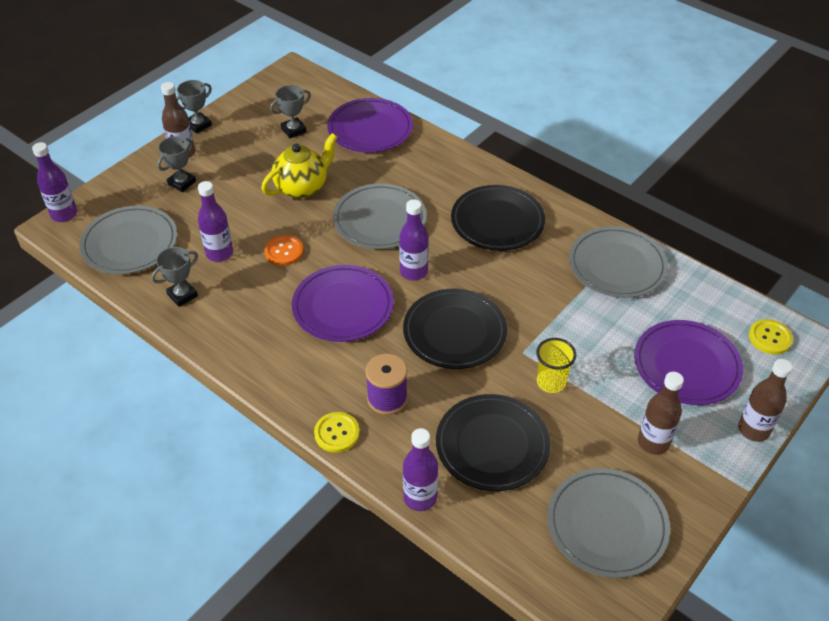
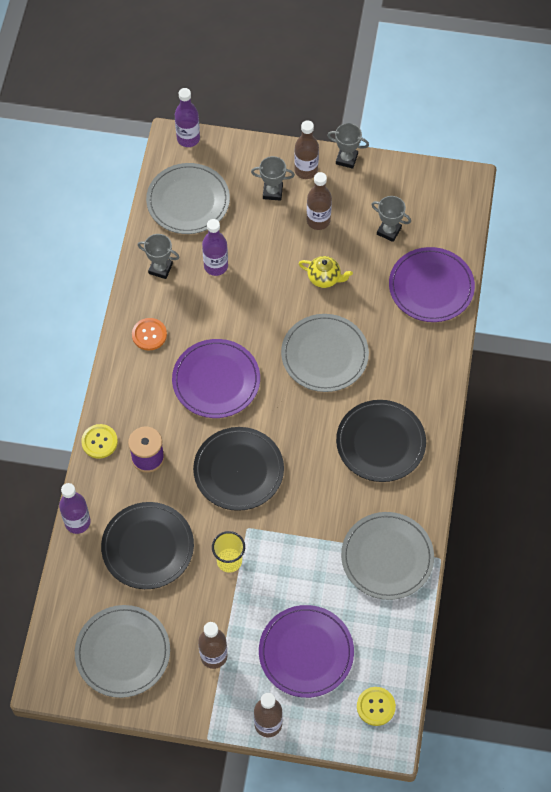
camera: 60 degrees right, 15 degrees up
yellow teapot [261,133,338,198] -> yellow teapot [298,256,353,288], size x0.65
orange button [264,235,304,266] -> orange button moved to [132,318,167,351]
purple bottle [399,199,429,280] -> none
none -> brown bottle [307,172,332,230]

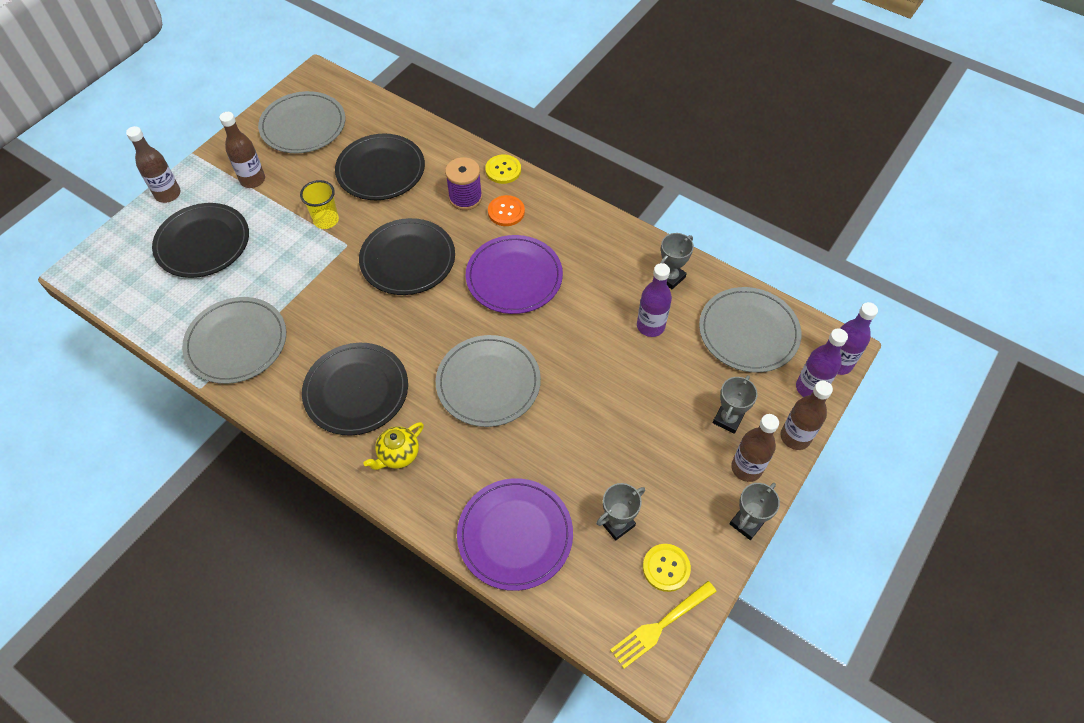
camera: 115 degrees right, 5 degrees down
purple bottle [59,483,91,534] -> purple bottle moved to [796,328,848,397]
orange button [132,318,167,351] -> orange button moved to [488,195,525,226]
purple plate [259,605,354,698] -> black plate [152,203,249,278]
yellow teapot [298,256,353,288] -> yellow teapot moved to [363,422,424,470]
brown bottle [307,172,332,230] -> brown bottle moved to [781,381,833,450]
yellow button [357,687,396,726] -> yellow button moved to [643,544,691,592]
none -> yellow fork [610,581,717,669]

